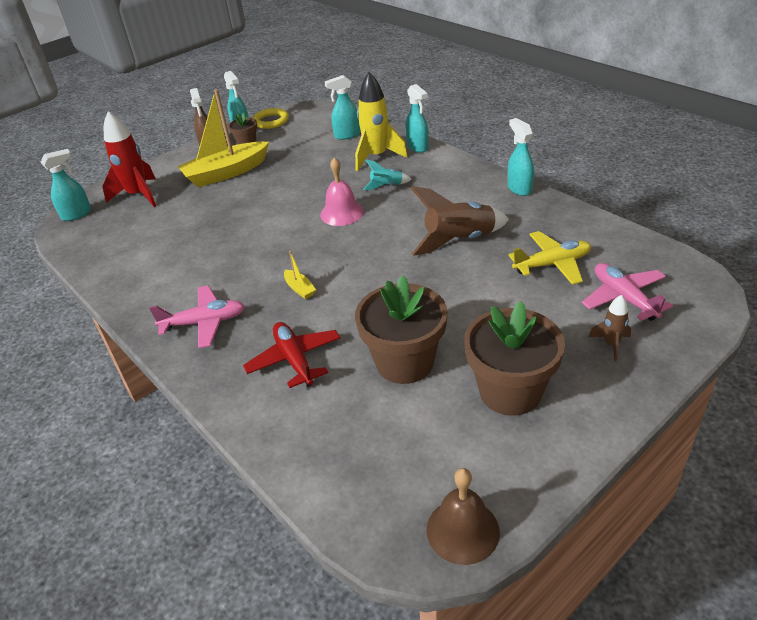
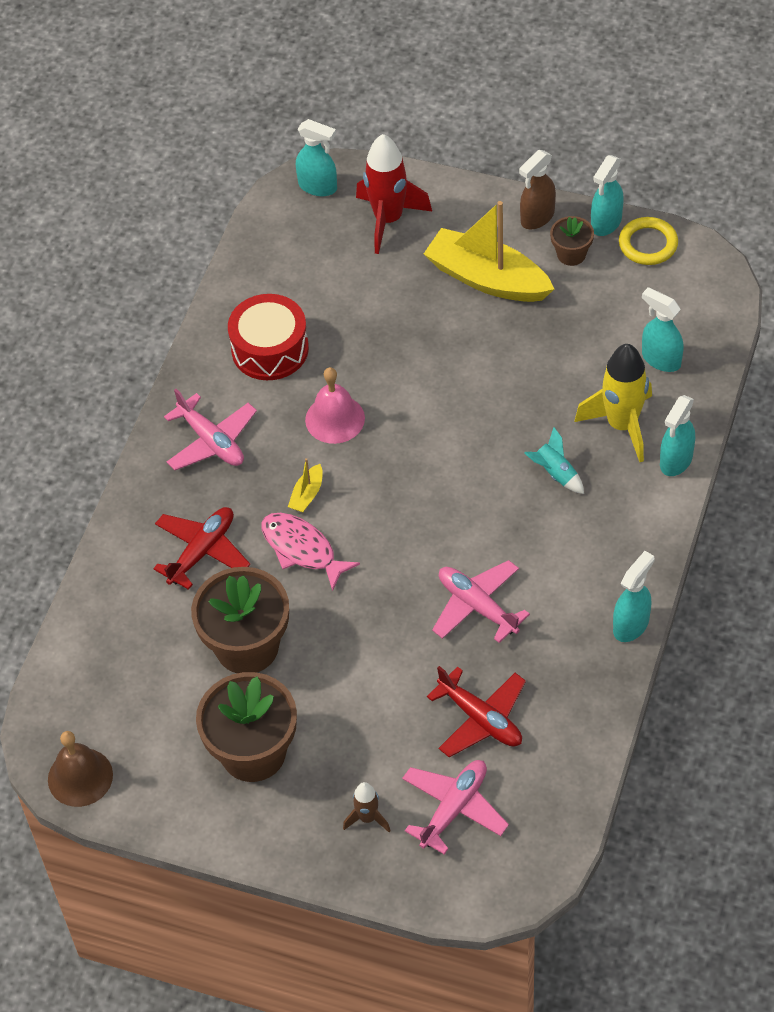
camera: 60 degrees right, 15 degrees up
pink bell [320,157,364,226] -> pink bell moved to [305,367,365,444]
brown rocket [411,186,509,256] -> pink plane [432,560,530,643]
yellow plane [508,231,591,285] -> red plane [427,666,526,757]
none -> red drum [228,294,309,380]
none -> pink fish [261,513,360,591]

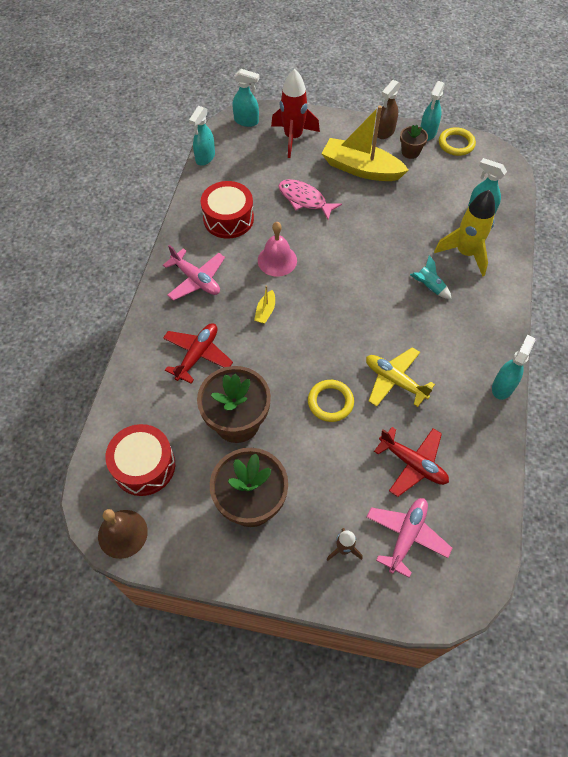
camera: 10 degrees left, 5 degrees up
pink fish [261,513,360,591] -> pink fish moved to [278,179,342,220]
pink plane [432,560,530,643] -> yellow plane [366,347,435,407]
turquoise spray bottle [660,395,695,476] -> turquoise spray bottle moved to [189,106,215,166]
none -> red drum [105,424,175,496]
none -> yellow ring [308,380,354,422]

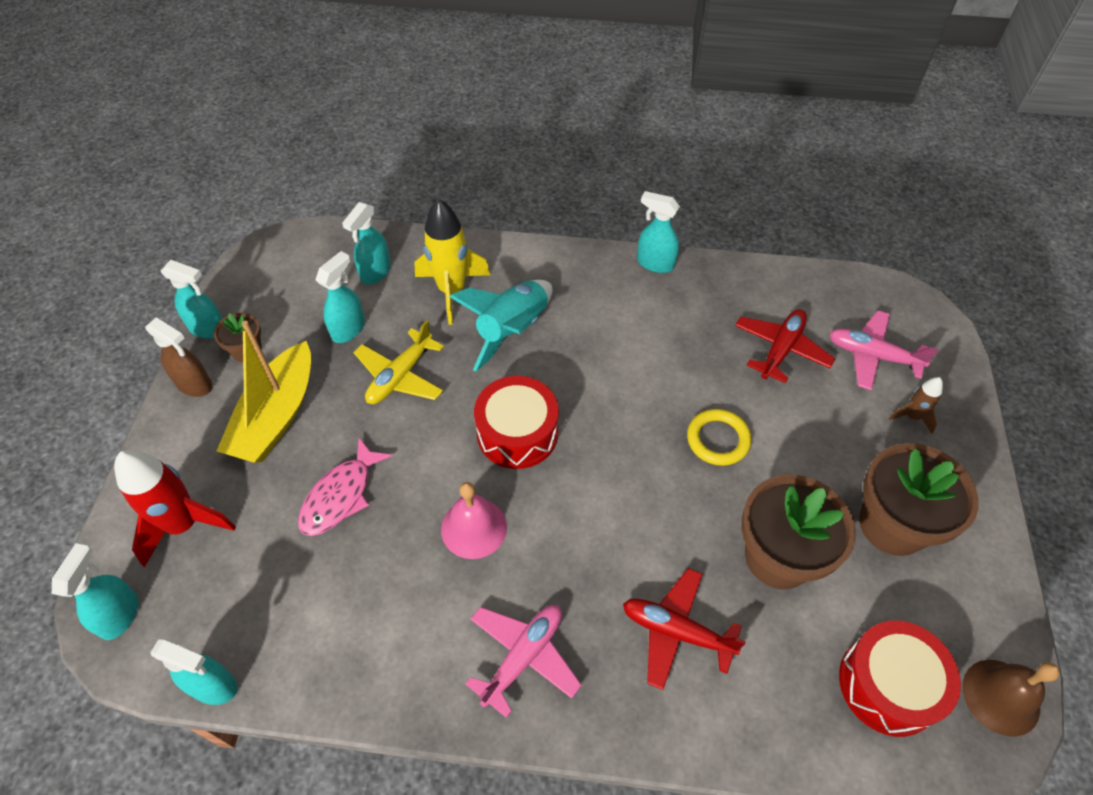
camera: 95 degrees left, 5 degrees down
red drum [201,181,254,239] -> red drum moved to [474,376,559,469]
yellow boat [254,285,275,324] -> none
yellow plane [366,347,435,407] -> yellow plane moved to [353,320,444,404]
turquoise rocket [410,255,451,299] -> turquoise rocket [449,280,552,372], size x1.96
yellow ring [439,127,476,156] -> none
none -> turquoise spray bottle [315,251,365,343]

